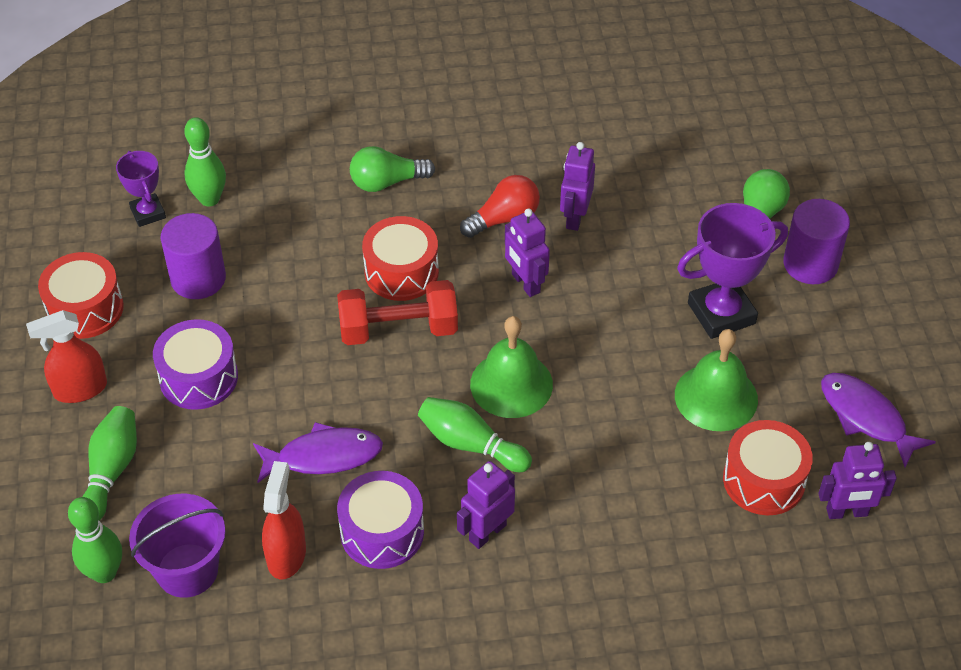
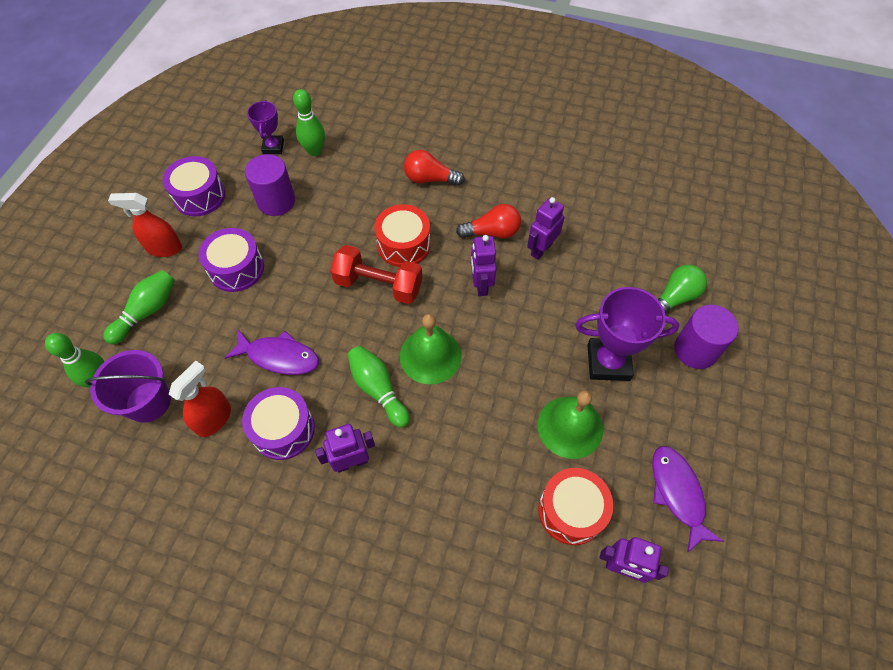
camera: 25 degrees right, 10 degrees up
red drum [38,252,124,339] -> purple drum [163,156,226,216]
green light bulb [350,146,435,192] -> red light bulb [404,150,465,186]

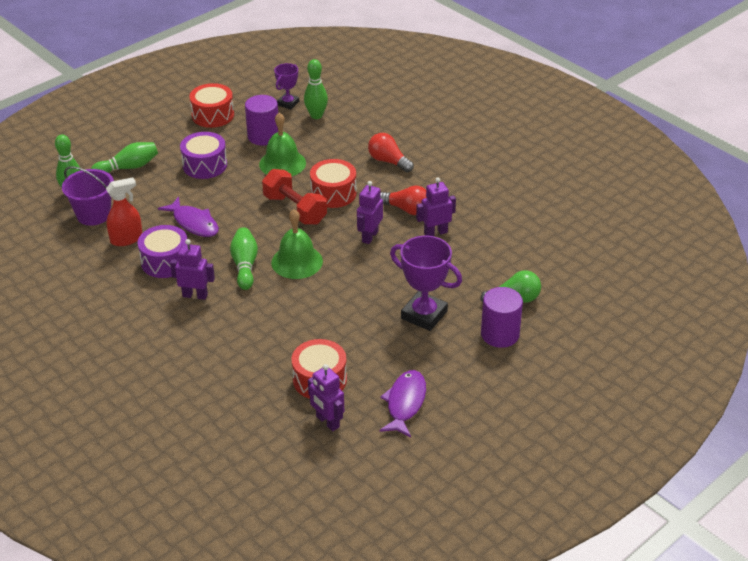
camera: 30 degrees right, 20 degrees down
red spray bottle [108,193,182,257] -> none
purple drum [163,156,226,216] -> red drum [190,83,234,128]
green bell [538,391,603,459] -> green bell moved to [259,113,306,176]

